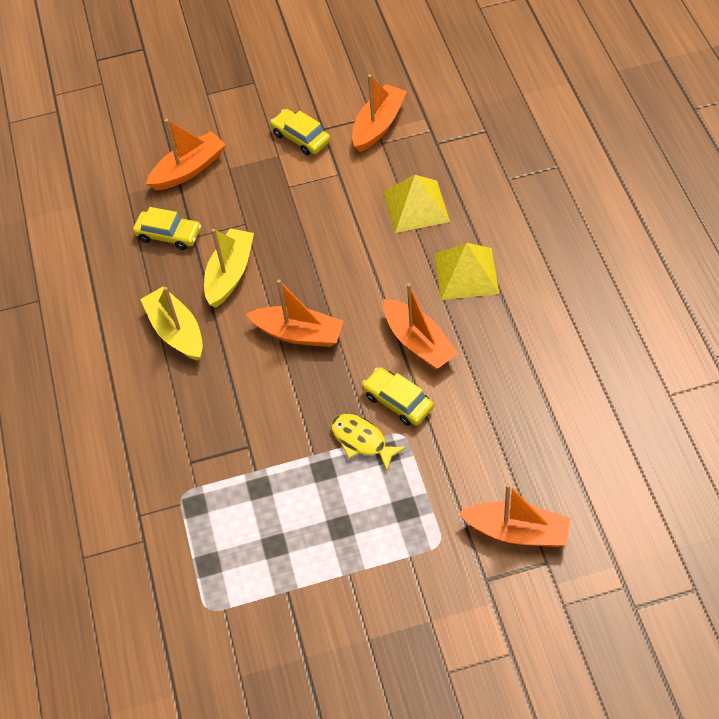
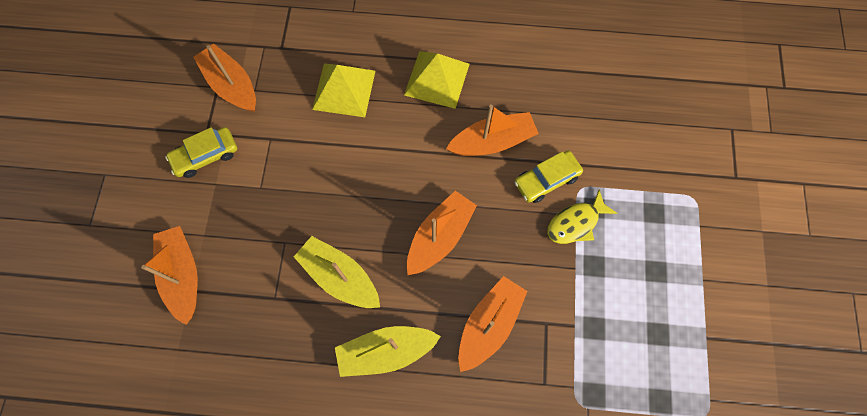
camera: 75 degrees left, 15 degrees up
yellow car [133,207,201,250] -> none
orange boat [458,484,570,547] -> orange boat moved to [458,276,527,372]

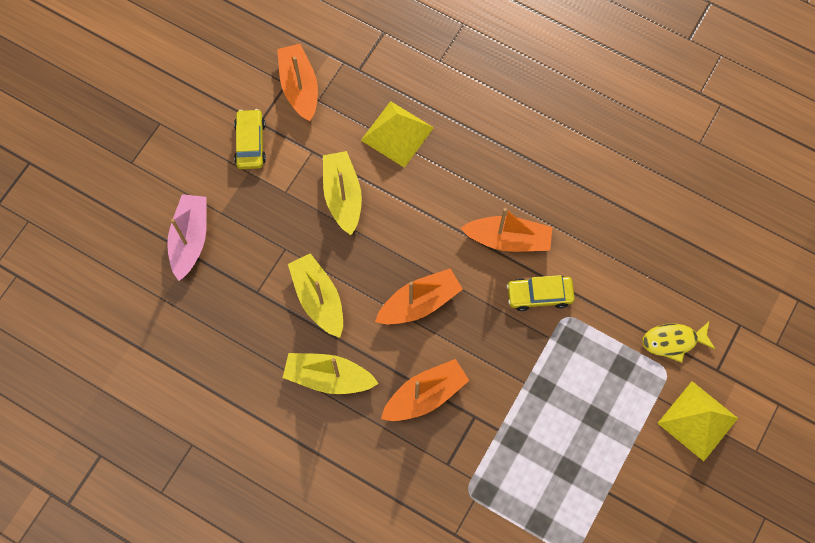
camera: 25 degrees right, 0 degrees up
orange boat [141,226,198,325] -> pink boat [167,194,207,281]
yellow car [165,127,237,178] -> yellow car turned 90 degrees clockwise [234,109,266,169]
yellow pyramid [404,51,470,109] -> yellow pyramid moved to [658,381,738,461]
yellow fish [547,190,618,244] -> yellow fish moved to [642,322,715,363]
none -> yellow boat [323,151,362,235]

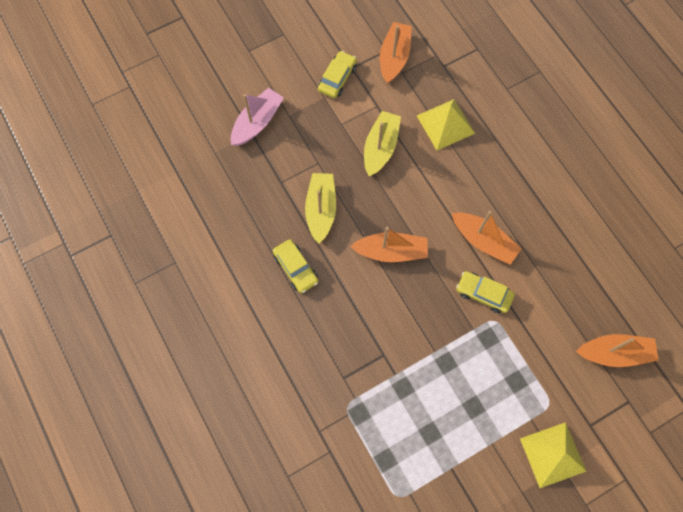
camera: 30 degrees right, 0 degrees up
yellow boat [283,353,379,394] -> yellow car [273,239,319,293]
orange boat [381,359,470,421] -> orange boat moved to [576,334,659,367]
yellow fish [642,322,715,363] -> none

